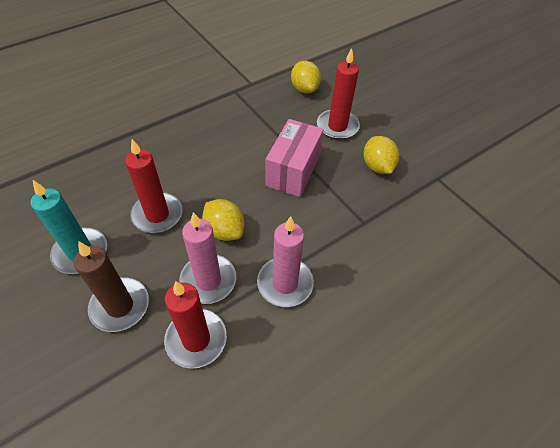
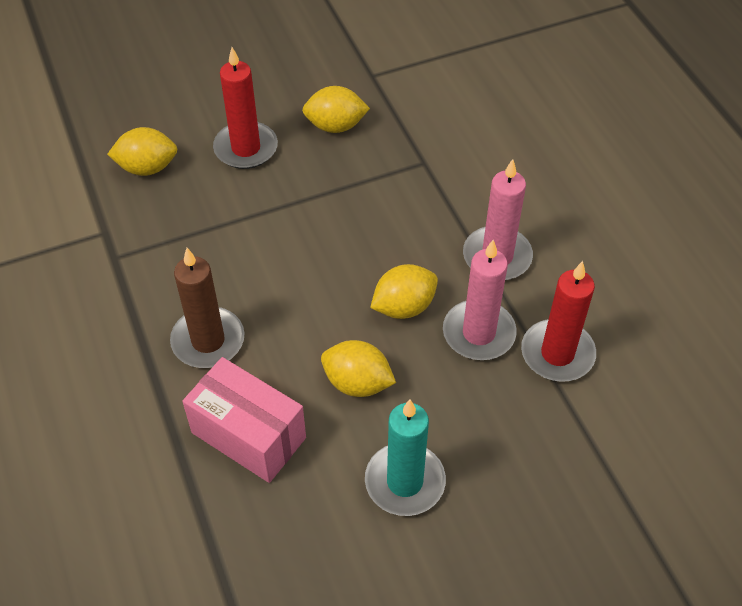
camera: 75 degrees left, 0 degrees up
brown candle [74,241,149,332] -> brown candle moved to [170,248,244,368]
red candle [125,139,183,233] -> yellow lemon [321,340,396,397]
pink box [266,119,324,197] -> pink box moved to [182,357,306,483]

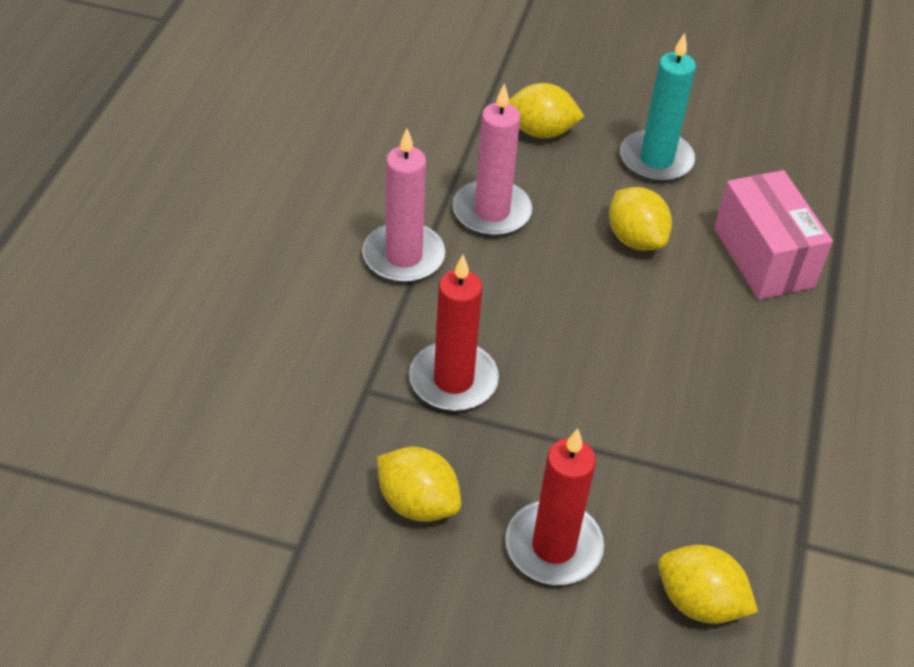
camera: 145 degrees left, 5 degrees down
brown candle [170,248,244,368] -> none
yellow lemon [370,264,438,319] -> yellow lemon moved to [508,83,584,138]
red candle [521,261,596,382] -> red candle moved to [409,255,499,411]

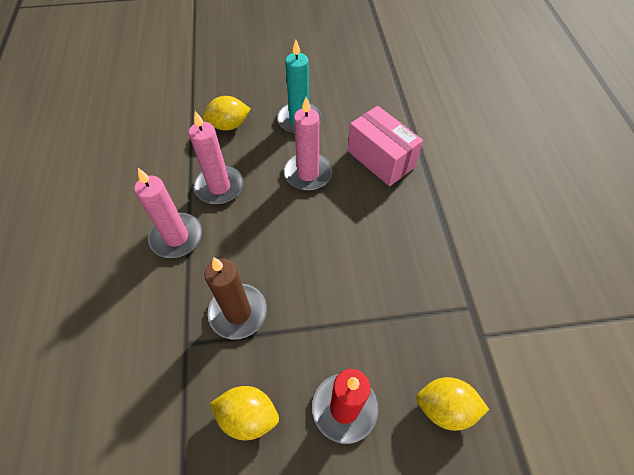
camera: 20 degrees left, 10 degrees up
red candle [409,255,499,411] -> brown candle [205,257,267,340]
yellow lemon [609,187,672,251] -> pink candle [284,97,332,191]

